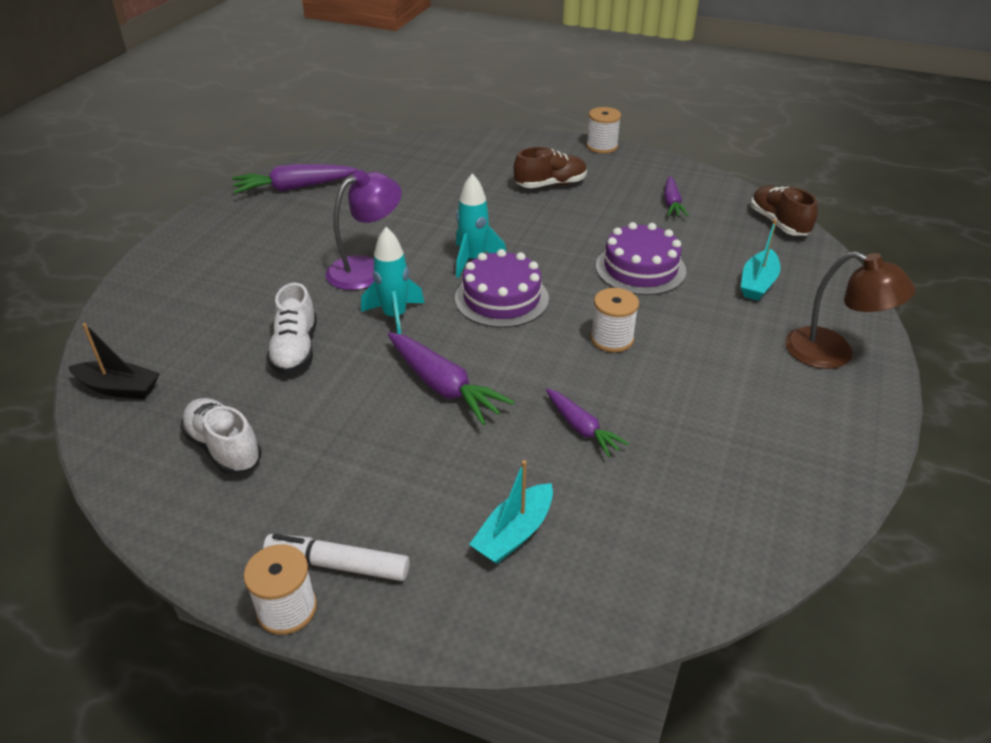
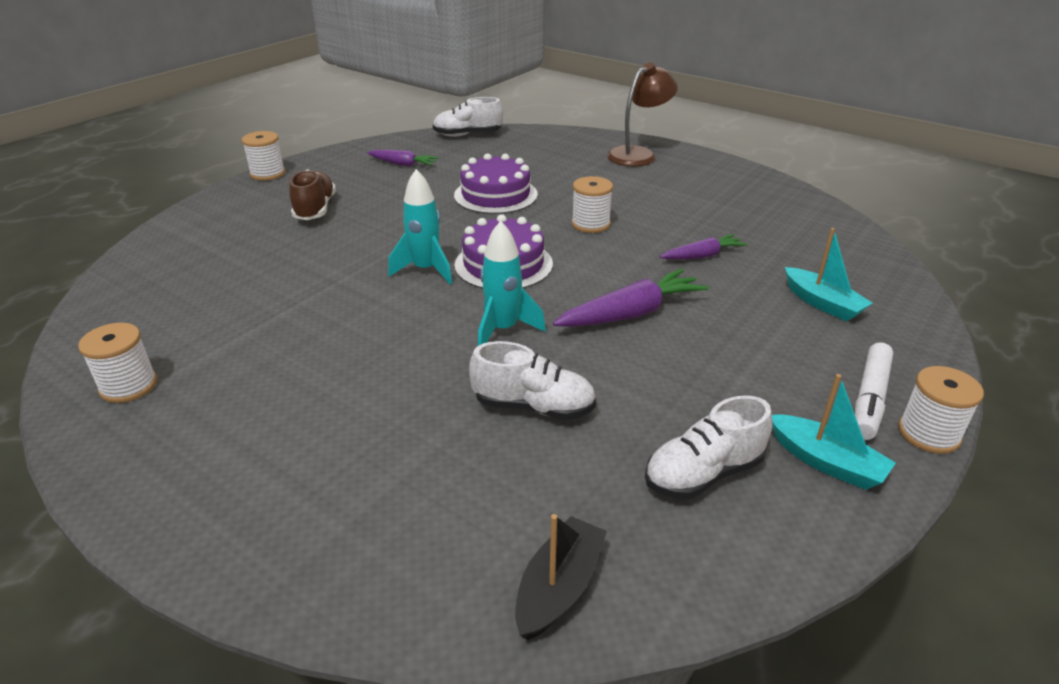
camera: 75 degrees left, 5 degrees down
purple carrot [232,164,358,194] -> white spool [78,323,157,403]
purple lamp [325,170,402,290] -> none
turquoise boat [741,219,781,301] -> turquoise boat moved to [772,374,896,490]
brown shoe [751,186,818,236] -> white shoe [433,97,503,137]

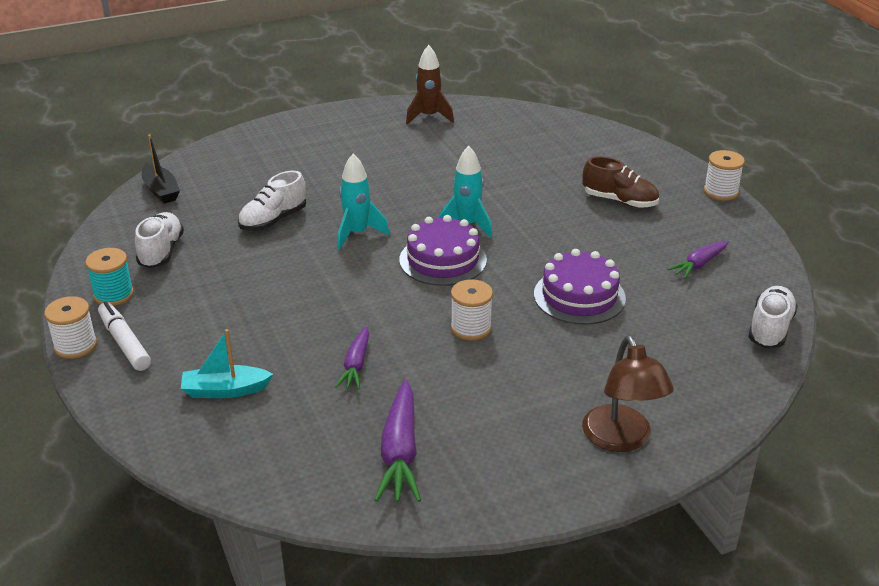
camera: 120 degrees right, 0 degrees up
white spool [78,323,157,403] -> brown rocket [406,45,454,125]
purple carrot [553,269,709,327] -> purple carrot moved to [374,380,421,502]
turquoise boat [772,374,896,490] -> turquoise spool [85,248,134,306]

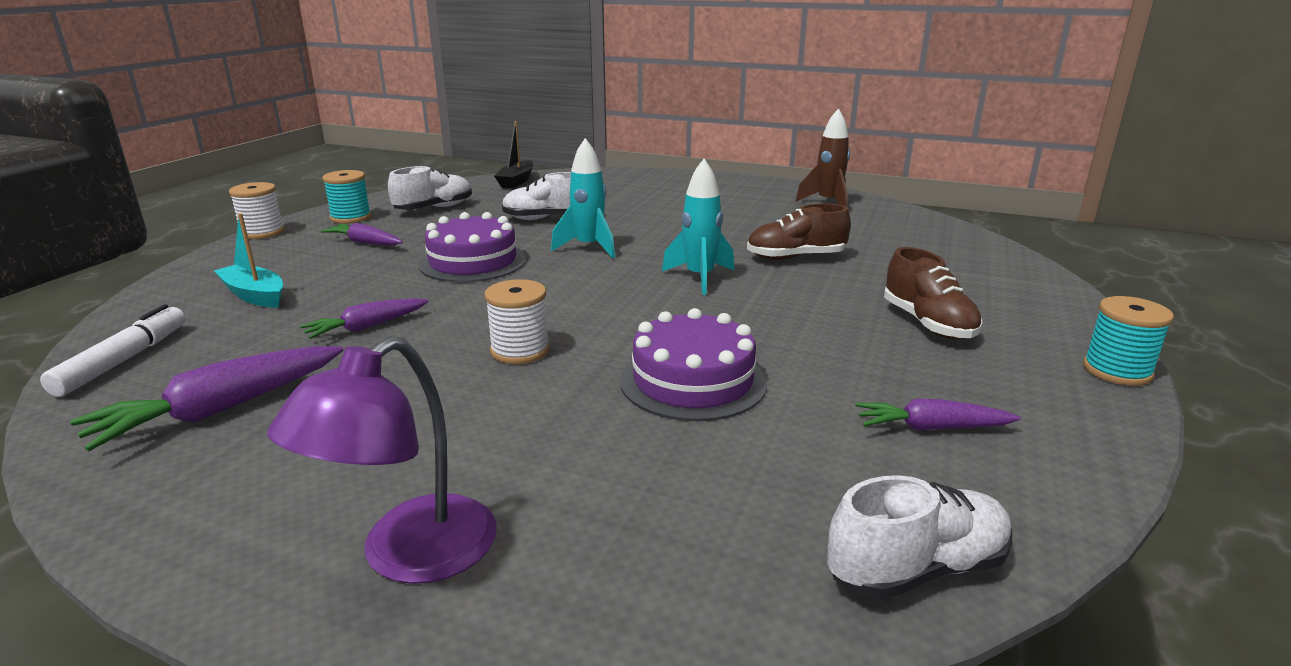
camera: 45 degrees right, 10 degrees down
white marker [98,302,151,371] -> white marker moved to [40,304,186,397]
purple cake [399,215,487,286] -> purple cake moved to [418,212,526,282]
brown lamp [582,335,674,452] -> purple lamp [267,336,497,584]
white spool [704,150,745,201] -> turquoise spool [1083,296,1174,386]
none -> purple carrot [321,223,403,245]
none -> brown shoe [747,203,851,260]

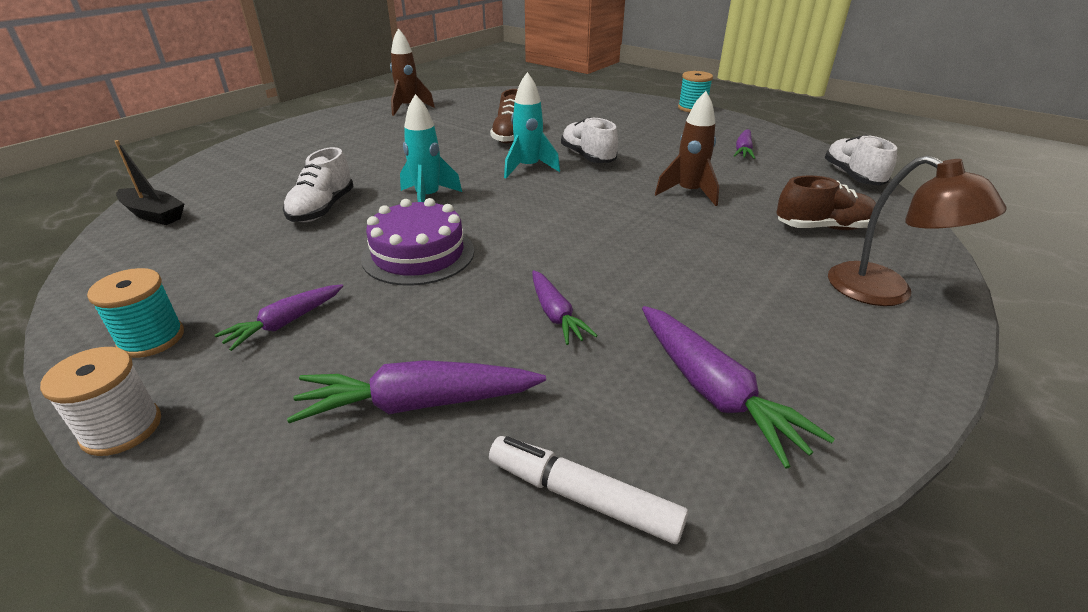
camera: 75 degrees left, 10 degrees up
turquoise boat [214,213,283,308] -> purple carrot [287,360,546,423]
purple lamp [267,336,497,584] -> brown lamp [828,155,1007,306]
white shoe [388,166,472,210] -> white shoe moved to [561,117,618,163]
white spool [485,279,550,364] -> none
purple cake [620,308,767,421] -> brown rocket [655,91,719,206]
brown shoe [884,247,983,339] -> brown shoe moved to [776,176,876,230]

